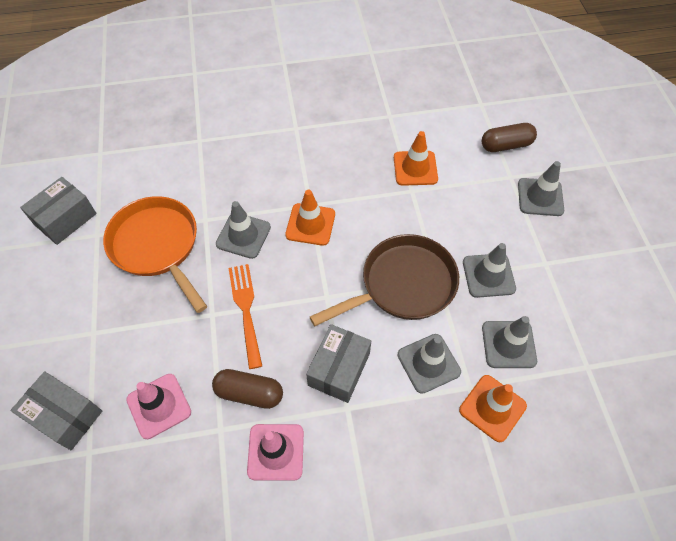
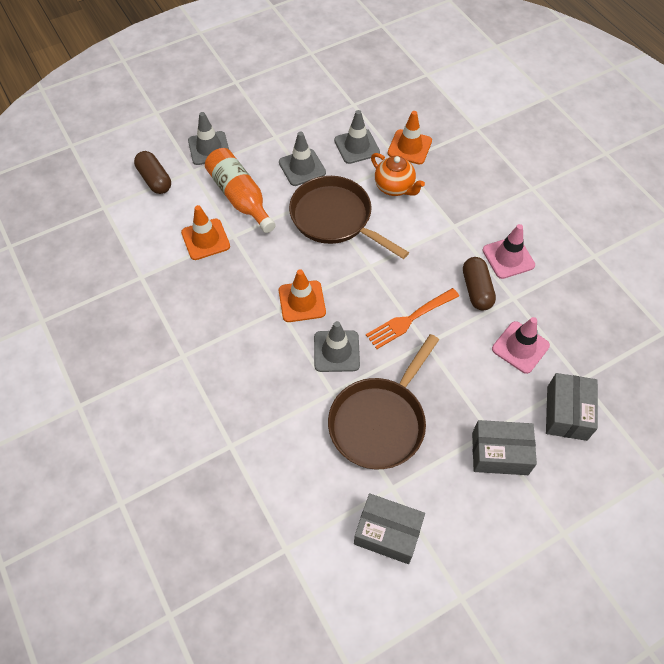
camera: 110 degrees left, 0 degrees up
orange pan [103,196,207,313] -> brown pan [328,334,439,469]
grey box [306,324,371,403] -> grey box moved to [472,420,537,475]
grey traffic cone [397,334,461,394] -> orange teapot [371,153,425,196]
none -> orange bottle [205,148,276,233]

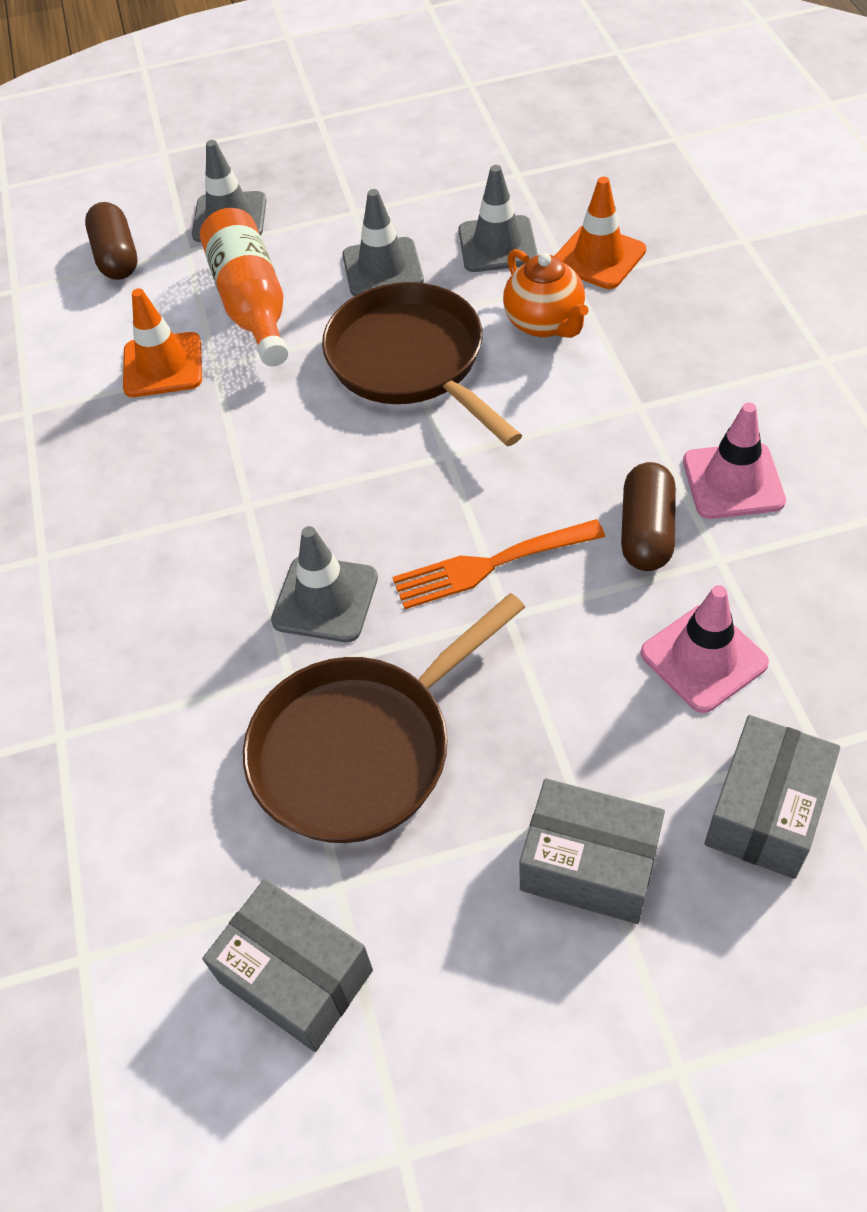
camera: 20 degrees right, 5 degrees down
orange traffic cone [279,269,326,322] -> none

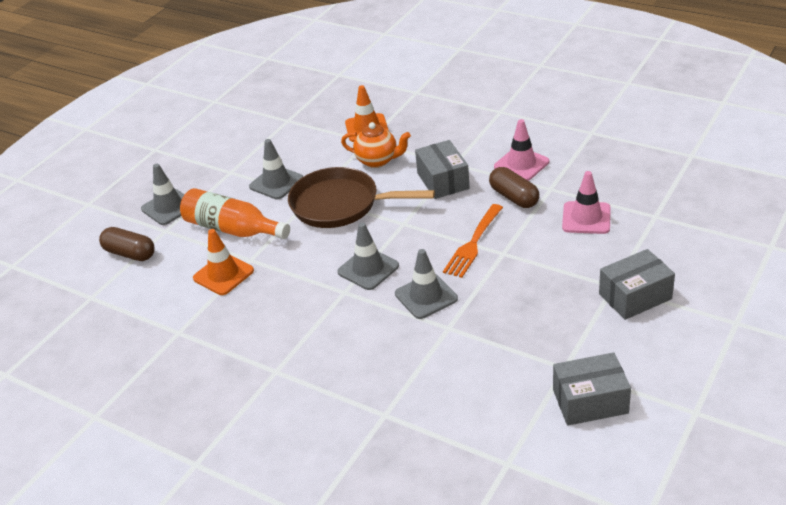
camera: 45 degrees left, 15 degrees down
brown pan [243,593,525,843] -> none
grey traffic cone [458,165,538,272] -> grey traffic cone moved to [337,222,399,290]
grey box [704,715,840,879] -> grey box moved to [415,140,470,199]

